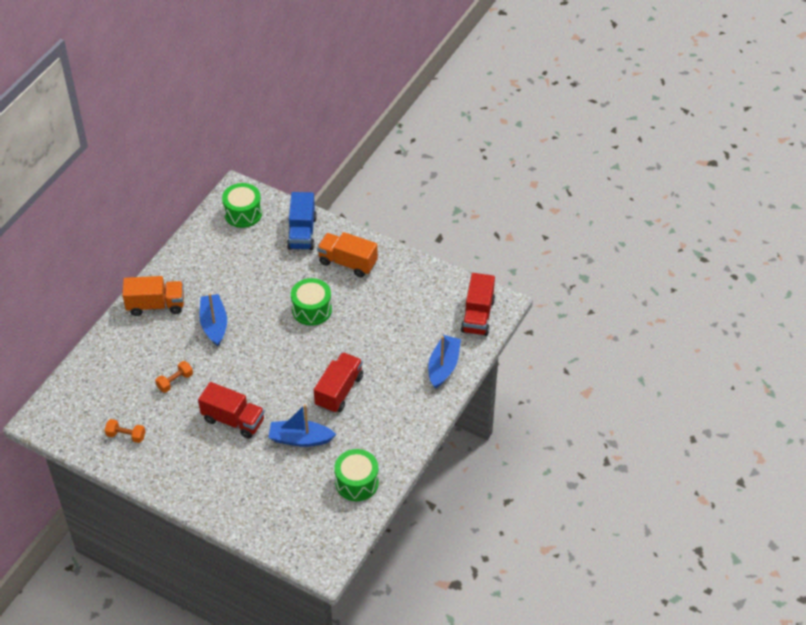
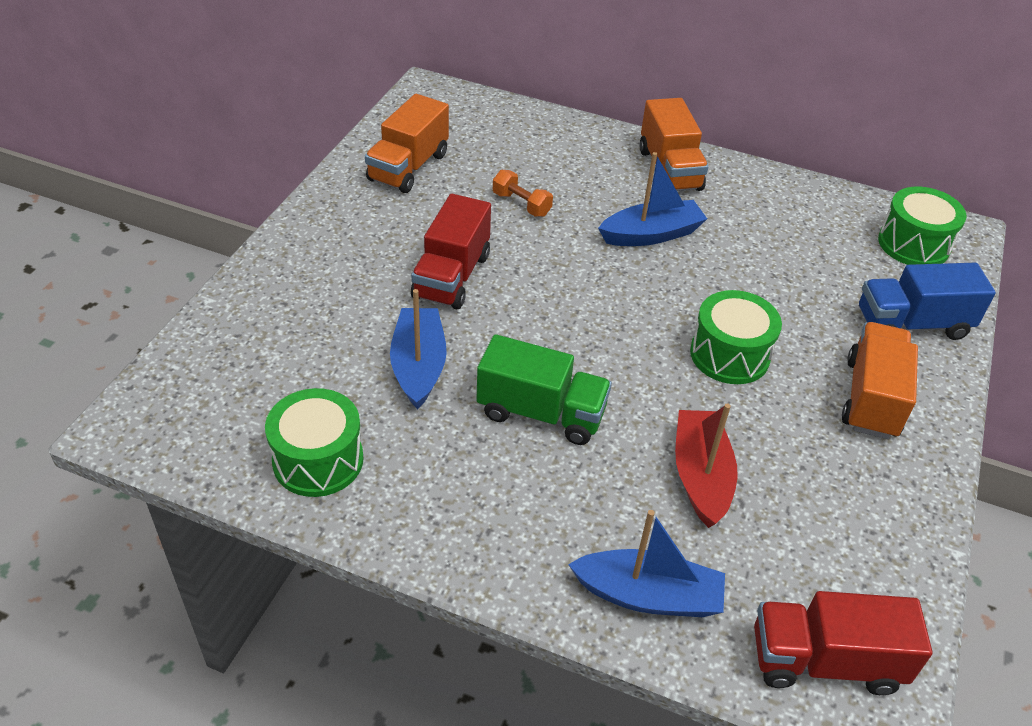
camera: 80 degrees right, 5 degrees down
orange dumbbell [105,419,145,443] -> orange truck [365,94,449,193]
red truck [314,352,363,413] -> green truck [476,334,612,445]
none -> red boat [675,404,738,528]

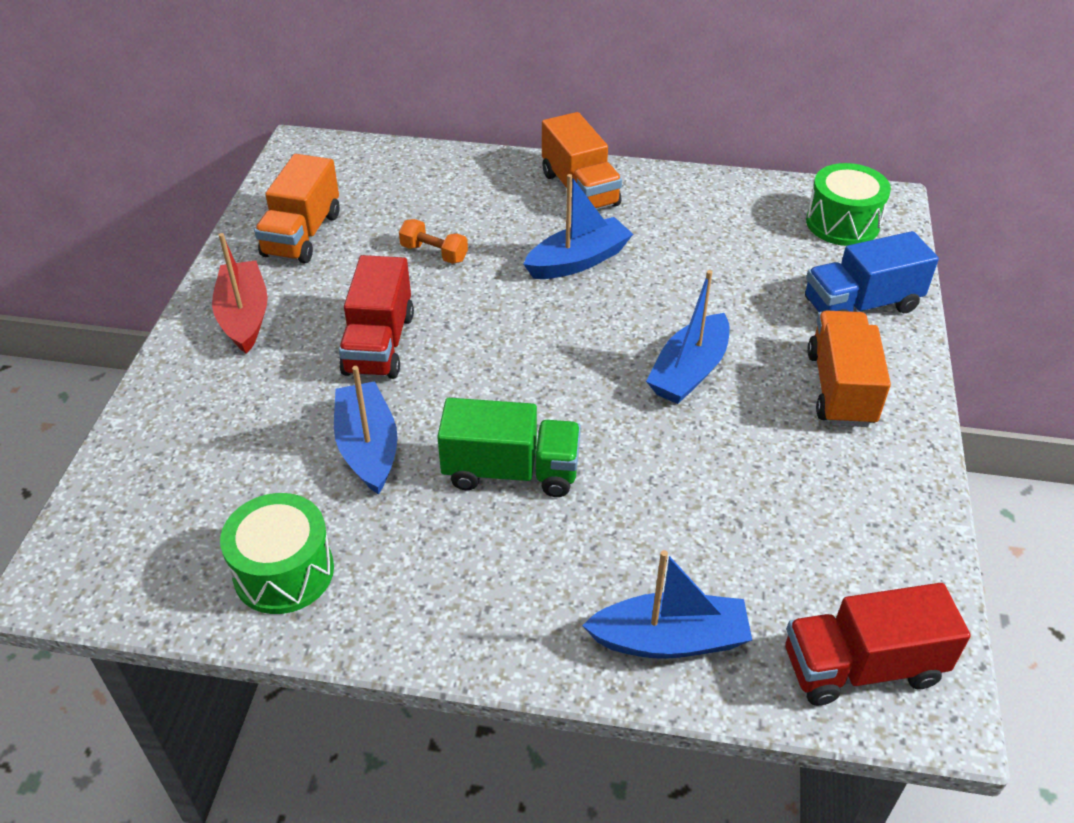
camera: 10 degrees left, 0 degrees up
red boat [675,404,738,528] -> red boat moved to [212,233,268,354]
green drum [690,290,782,384] -> blue boat [646,270,730,404]

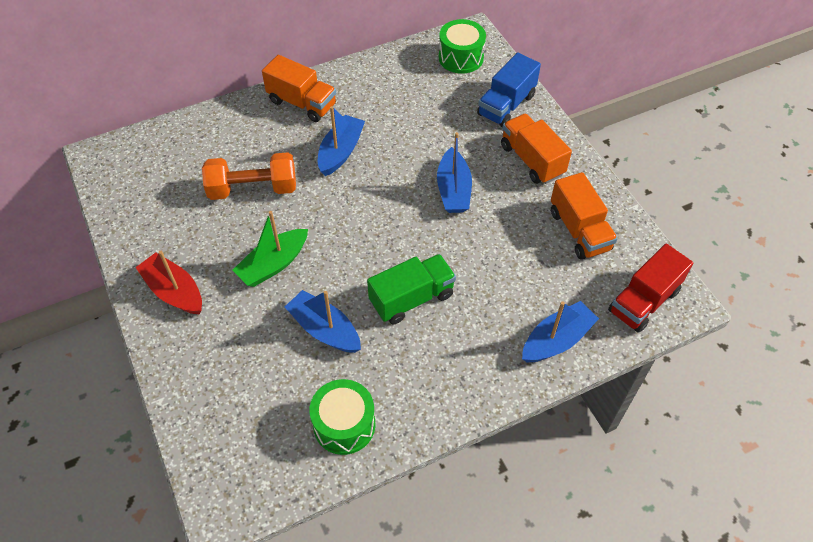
camera: 35 degrees left, 10 degrees up
orange truck [254,154,340,264] -> orange truck moved to [551,172,618,260]
red truck [339,255,414,379] -> green boat [232,211,308,287]
orange dumbbell [399,219,468,264] -> orange dumbbell [202,152,296,200], size x1.92

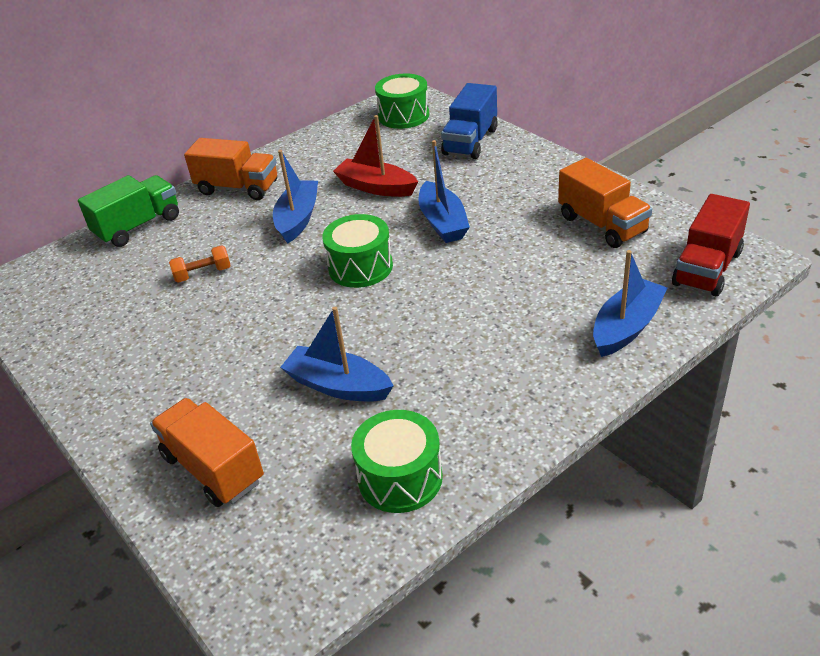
camera: 10 degrees left, 15 degrees down
red boat [135,251,202,314] -> red boat moved to [333,115,418,197]
orange dumbbell [202,152,296,200] -> orange dumbbell [169,245,231,283], size x0.52
green boat [232,211,308,287] -> none
green truck [367,254,456,324] -> green truck moved to [78,175,179,247]
orange truck [501,114,572,184] -> orange truck moved to [150,398,264,507]
none -> green drum [322,214,393,288]

